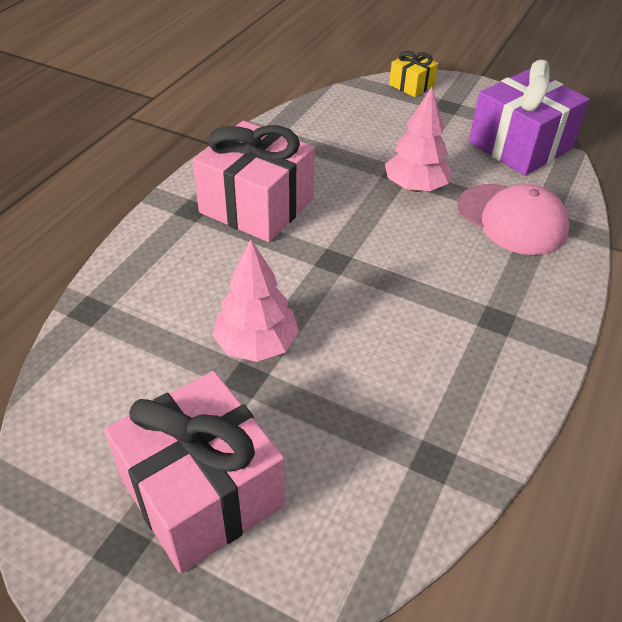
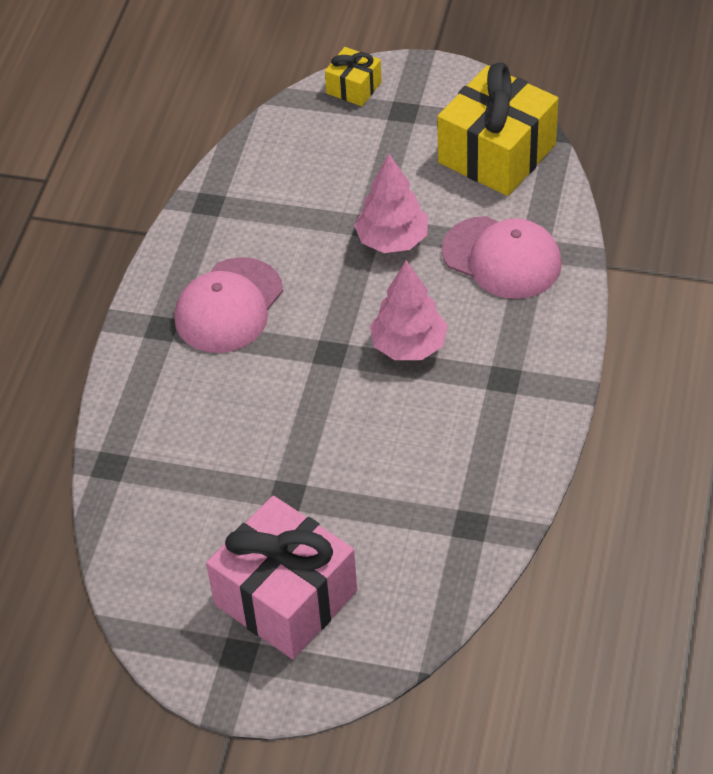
camera: 10 degrees left, 5 degrees up
pink gift [193,121,315,242] -> pink cap [175,257,283,353]
pink tree [212,239,299,362] -> pink tree moved to [370,260,448,360]
purple gift [469,60,590,176] -> yellow gift [437,63,558,196]

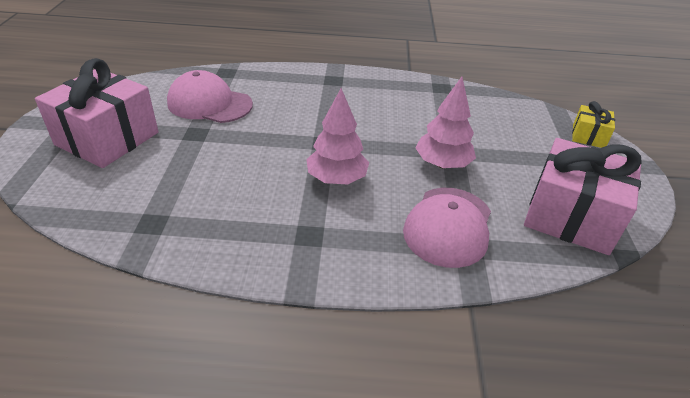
camera: 75 degrees right, 10 degrees down
pink cap [175,257,283,353] -> pink cap moved to [167,70,253,123]
yellow gift [437,63,558,196] -> pink gift [524,138,642,255]

